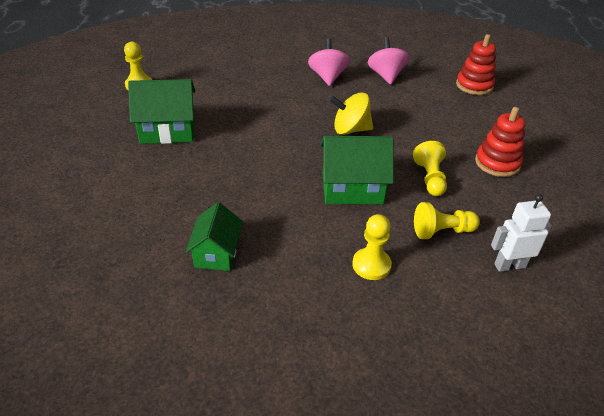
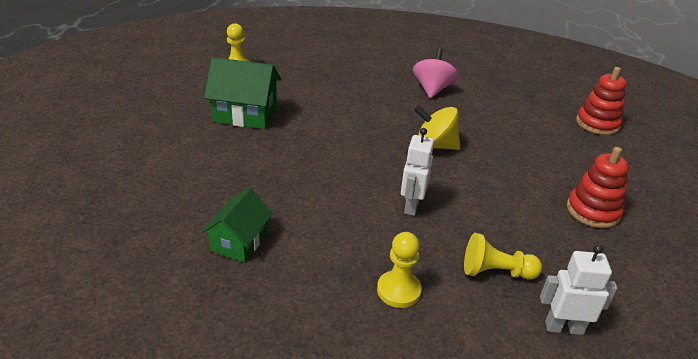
camera: 15 degrees right, 5 degrees down
green house [320,136,394,204] -> white robot [401,128,434,216]
pink spinning top [368,37,410,84] -> none
yellow pawn [413,141,447,196] -> none

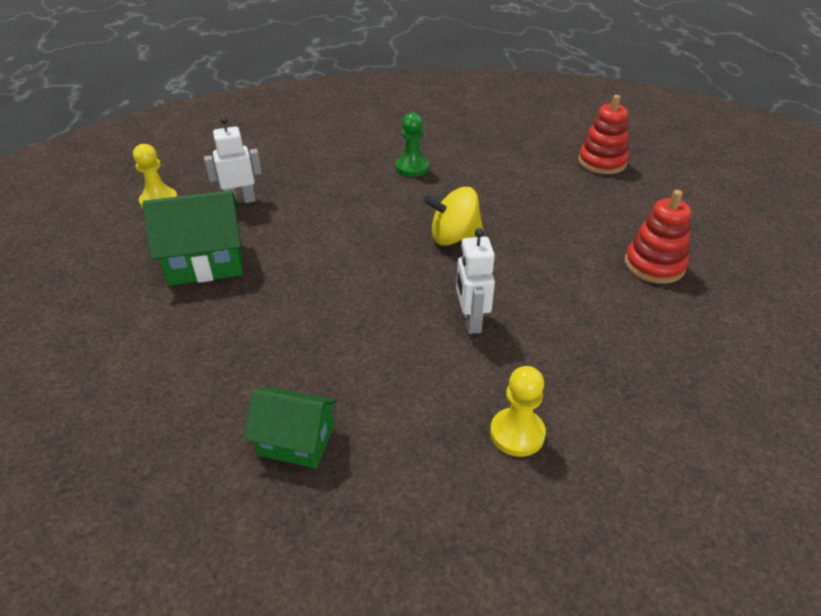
camera: 20 degrees left, 5 degrees up
green house [201,187,273,263] -> green house turned 75 degrees counterclockwise [244,387,338,468]
pink spinning top [413,48,458,98] -> green pawn [395,113,429,177]
yellow pawn [464,233,542,279] -> none
white robot [540,244,617,335] -> white robot moved to [204,117,262,203]

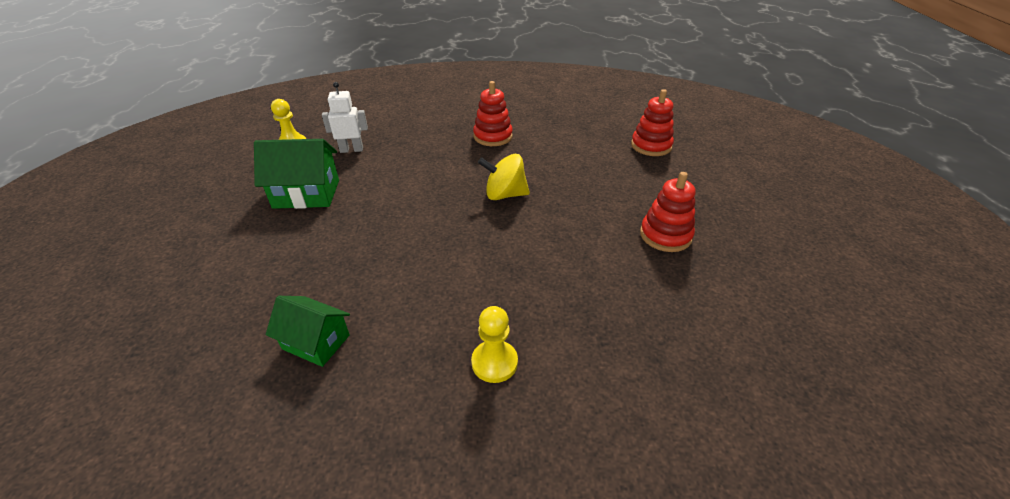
camera: 10 degrees right, 0 degrees up
green pawn [395,113,429,177] -> red stacking toy [473,81,513,146]
white robot [456,228,495,334] -> none

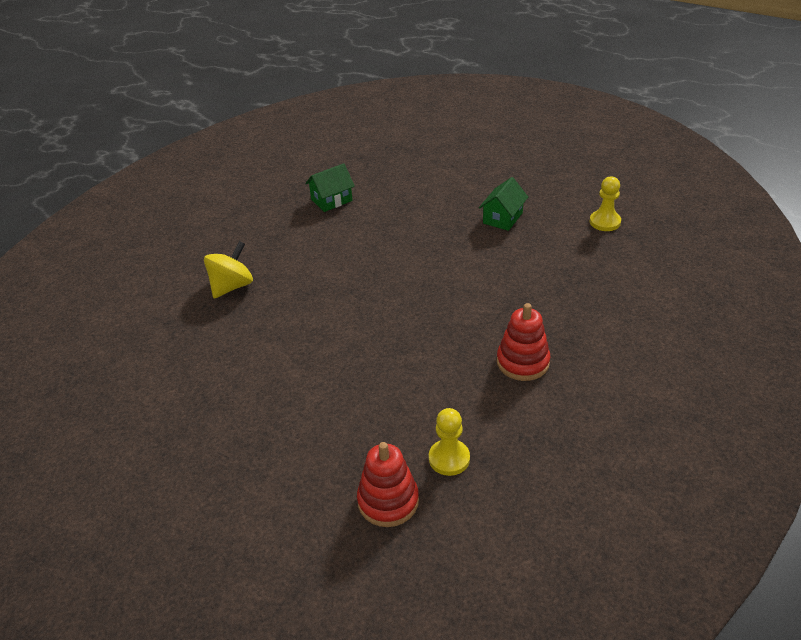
camera: 125 degrees right, 0 degrees up
green house [254,139,339,209] -> green house [479,177,528,231], size x0.66
white robot [322,82,368,153] -> none
yellow pawn [471,306,518,383] -> yellow pawn moved to [429,408,470,476]
yellow spinning top [478,154,530,200] -> yellow spinning top moved to [204,241,253,298]
red stacking toy [640,172,696,252] -> none

